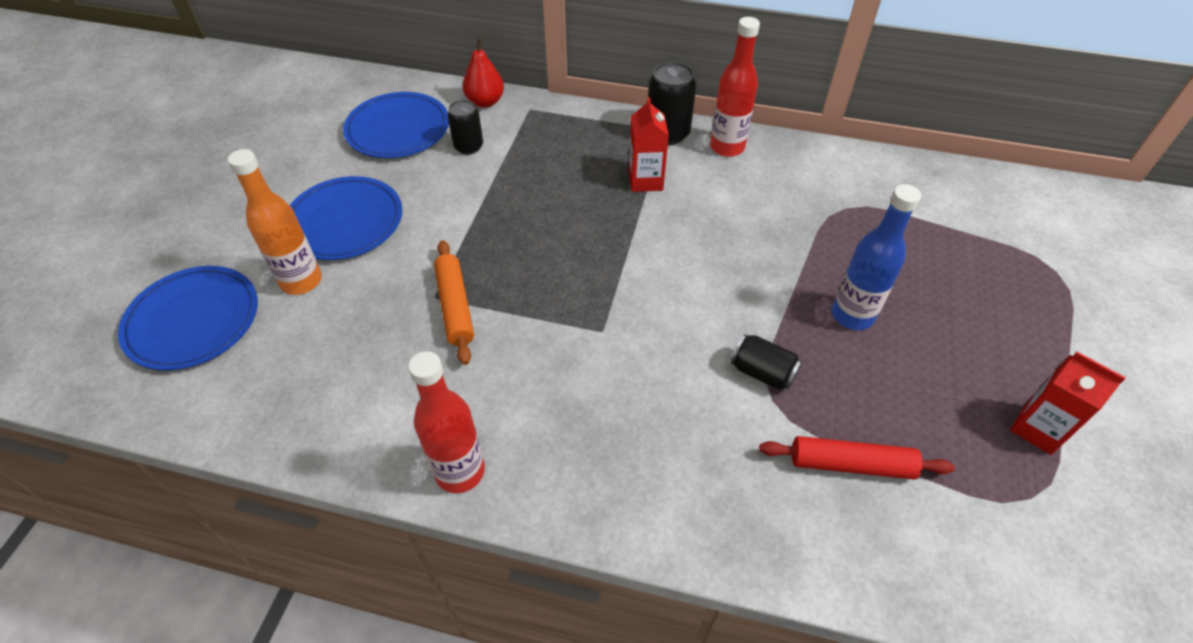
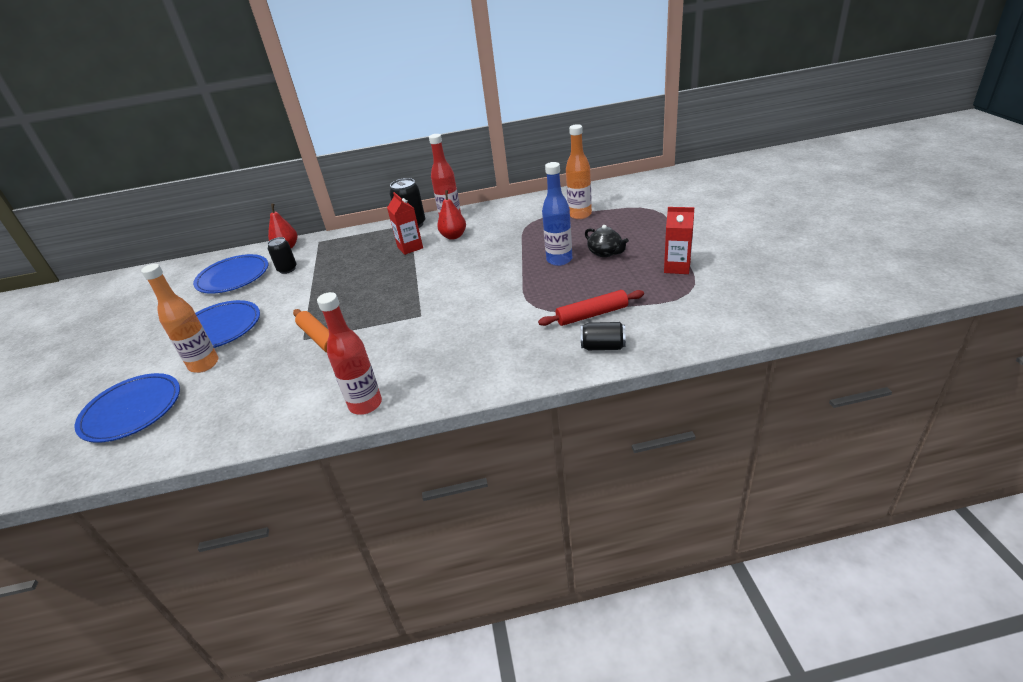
camera: 20 degrees left, 15 degrees down
black can [731,334,802,390] -> black can moved to [581,322,626,350]
none -> red pear [437,190,466,240]
none -> orange bottle [566,124,592,219]
none -> black teapot [585,225,629,257]

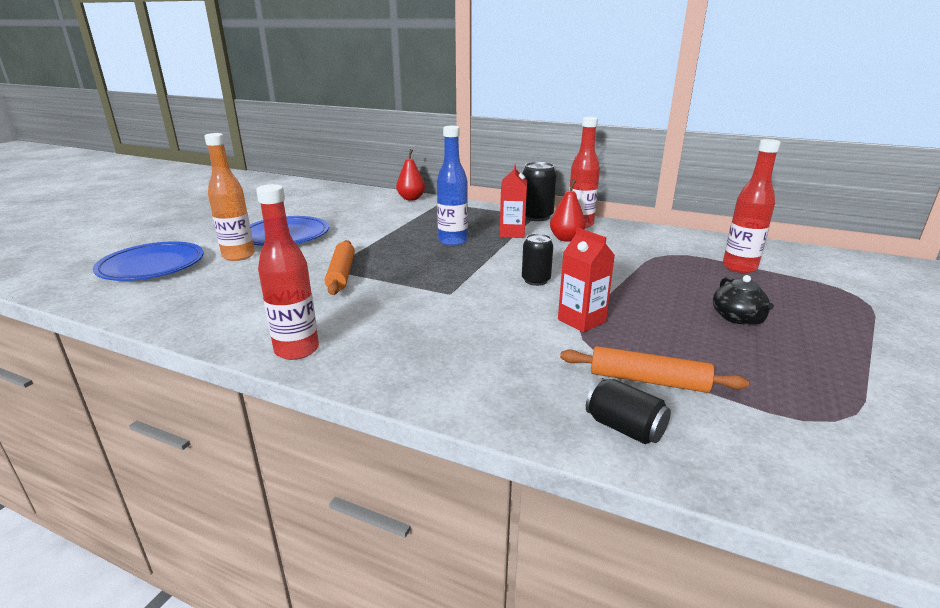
camera: 30 degrees right, 10 degrees down
blue plate [193,254,268,294] -> none
black can [267,237,297,274] -> black can moved to [522,234,553,286]
red rolling pin [538,290,644,326] -> orange rolling pin [560,346,749,393]
blue bottle [542,162,572,266] -> blue bottle moved to [437,126,468,246]
orange bottle [566,124,592,219] -> red bottle [723,139,781,273]
red carton [664,207,694,274] -> red carton moved to [558,228,615,332]

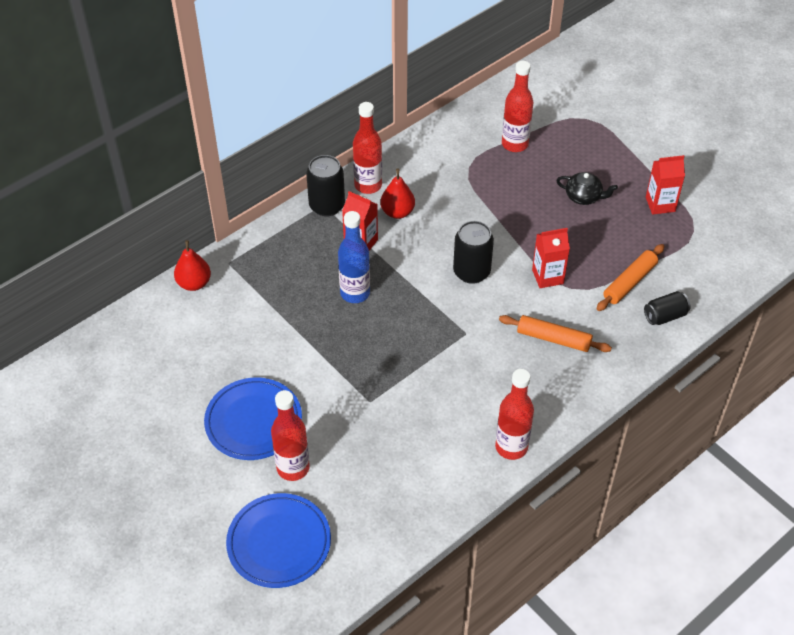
camera: 65 degrees left, 25 degrees up
orange bottle [204,133,255,261] -> red bottle [271,390,310,481]
orange rolling pin [325,240,355,295] -> orange rolling pin moved to [499,315,612,352]
black can [522,234,553,286] -> black can [453,221,494,284], size x1.51
none -> red carton [646,155,685,215]

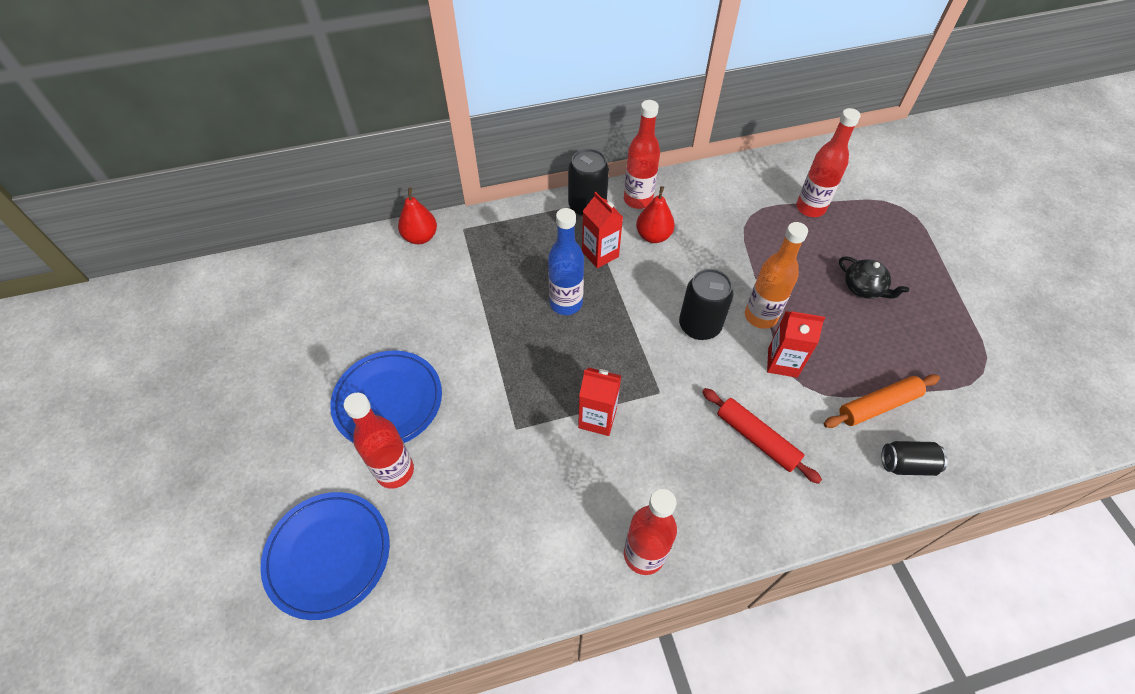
camera: 25 degrees right, 5 degrees up
orange rolling pin [499,315,612,352] -> red rolling pin [702,388,822,484]
red carton [646,155,685,215] -> red carton moved to [578,367,621,436]
none -> orange bottle [745,222,808,329]

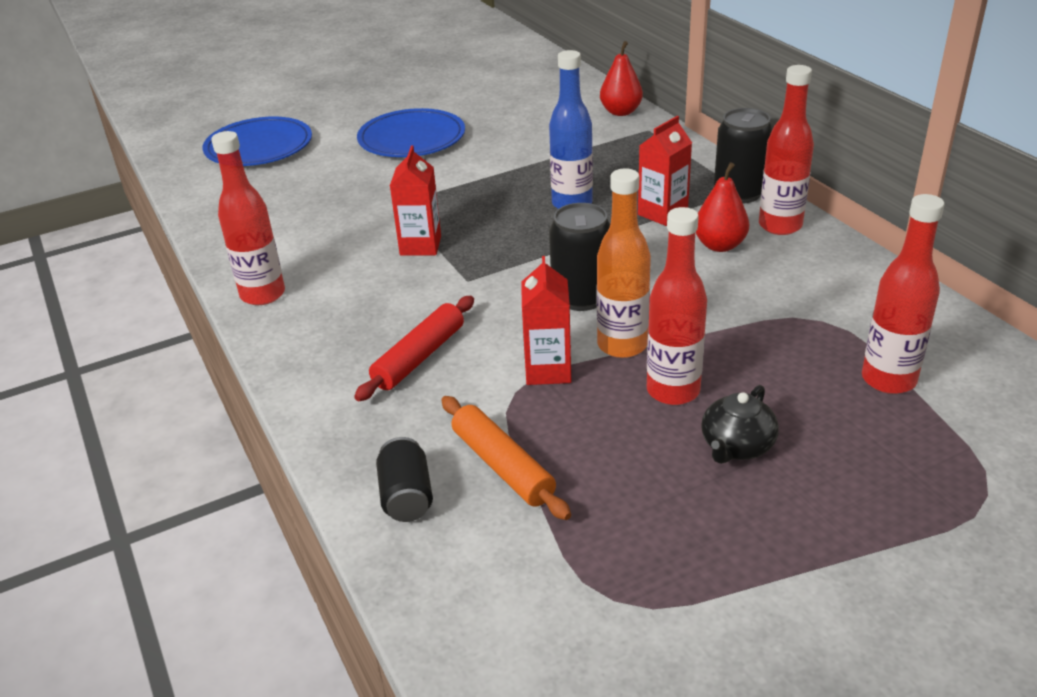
camera: 80 degrees right, 20 degrees down
red bottle [343,393,414,489] -> red bottle moved to [647,207,707,405]

